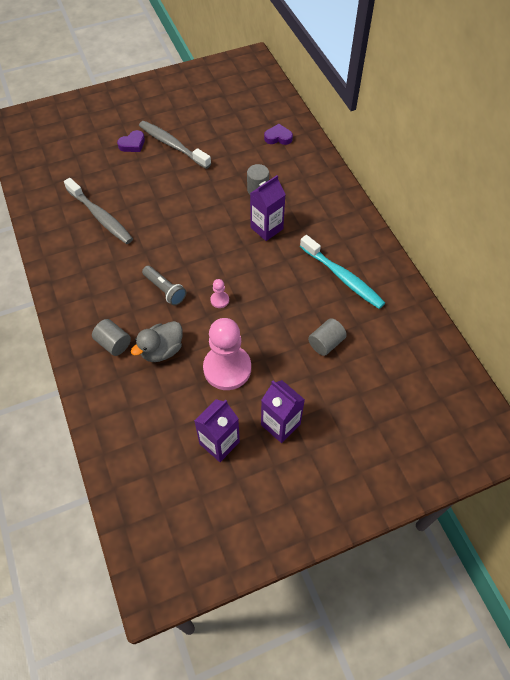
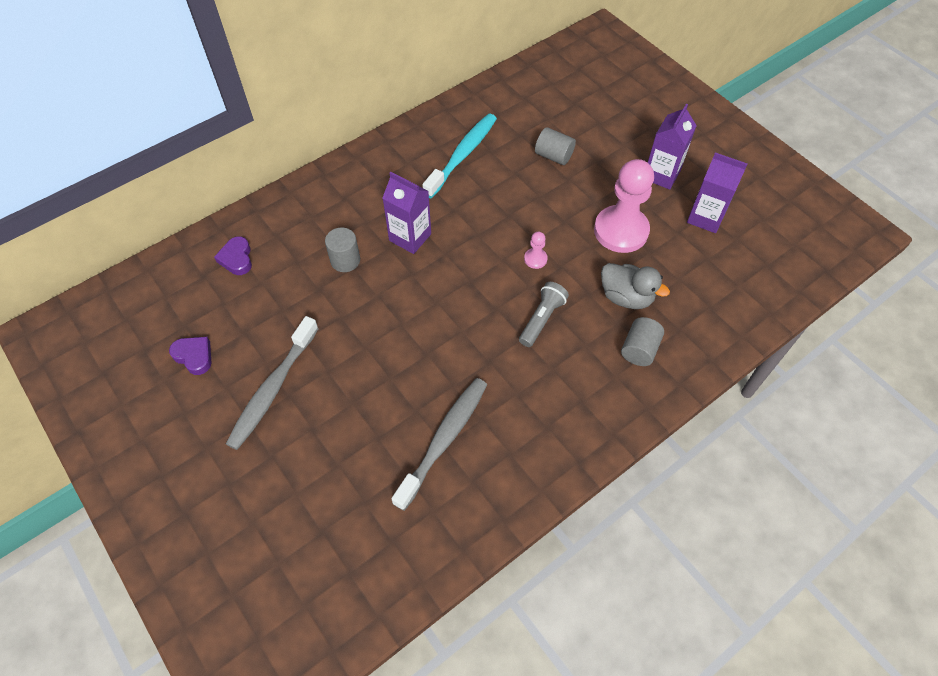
camera: 105 degrees left, 0 degrees up
purple heart [117,130,145,152] -> purple heart moved to [169,337,211,375]

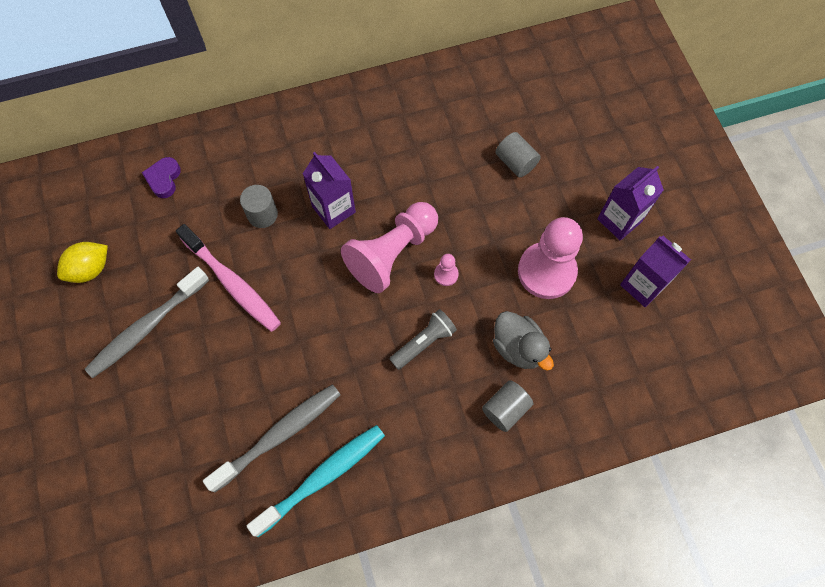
camera: 20 degrees right, 10 degrees up
purple heart [169,337,211,375] -> yellow lemon [57,242,108,283]
turquoise toothbrush [422,114,497,199] -> turquoise toothbrush moved to [247,425,385,537]
none -> pink toothbrush [176,224,281,332]
none -> pink pawn [341,202,438,293]

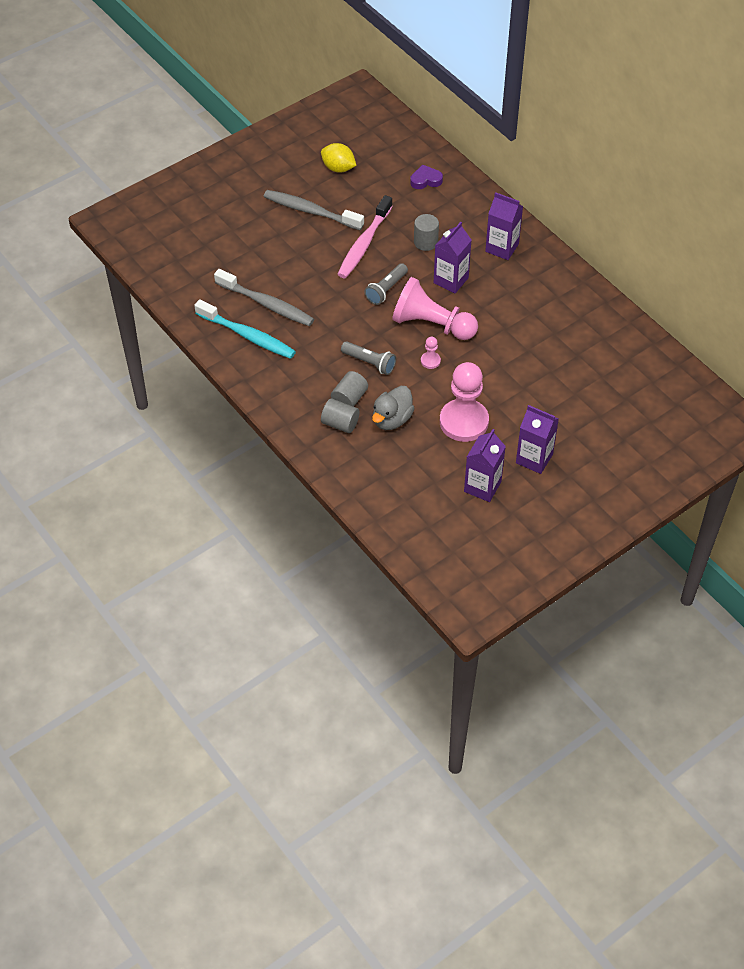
camera: 70 degrees right, 15 degrees down
grey cylinder [495,132,541,177] -> grey cylinder moved to [331,371,368,407]
none -> grey flashlight [364,263,408,305]
none -> purple carton [485,192,523,260]

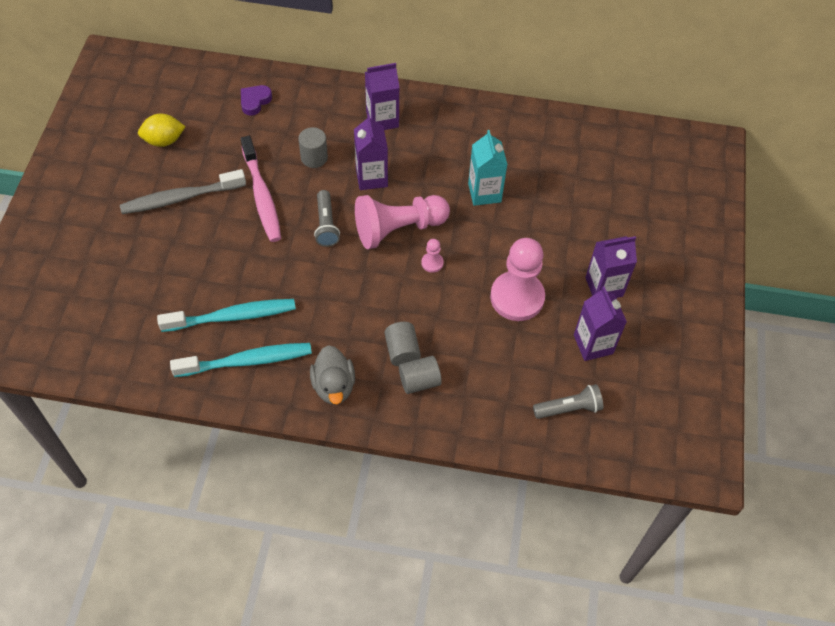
camera: 45 degrees left, 5 degrees up
grey toothbrush [214,269,314,326] -> turquoise toothbrush [157,299,296,332]
grey flashlight [341,341,396,375] -> grey flashlight moved to [533,384,603,419]
grey duck [372,386,415,430] -> grey duck moved to [310,345,355,404]
none -> turquoise carton [468,130,507,206]

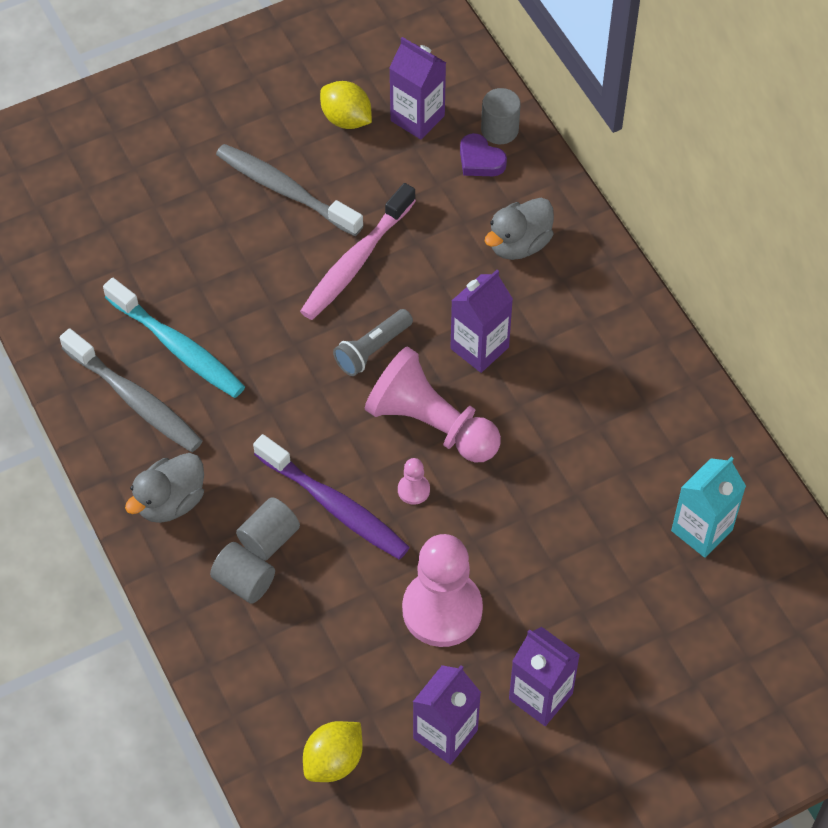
camera: 55 degrees right, 0 degrees up
turquoise toothbrush [170,343,312,377] -> grey toothbrush [60,328,202,452]
purple heart [241,85,272,115] -> purple heart turned 135 degrees counterclockwise [460,133,507,176]
grey cylinder [298,127,328,168] -> grey cylinder moved to [481,88,521,144]
purple carton [365,63,400,130] -> purple carton moved to [389,37,446,139]
turquoise carton [468,130,507,206] -> turquoise carton moved to [671,457,746,558]
grey flashlight [533,384,603,419] -> yellow lemon [303,721,363,782]
none -> purple toothbrush [253,434,410,560]
none -> grey duck [485,198,554,260]

